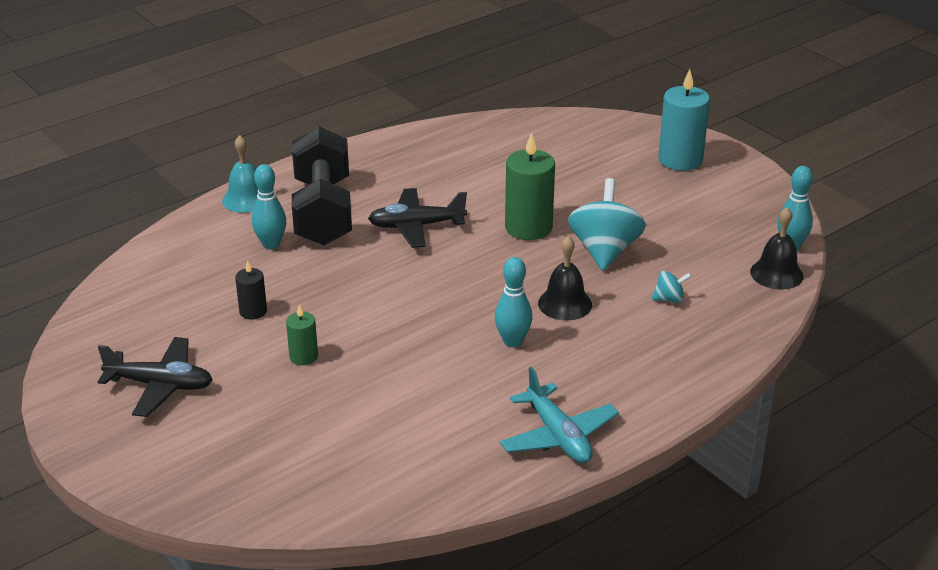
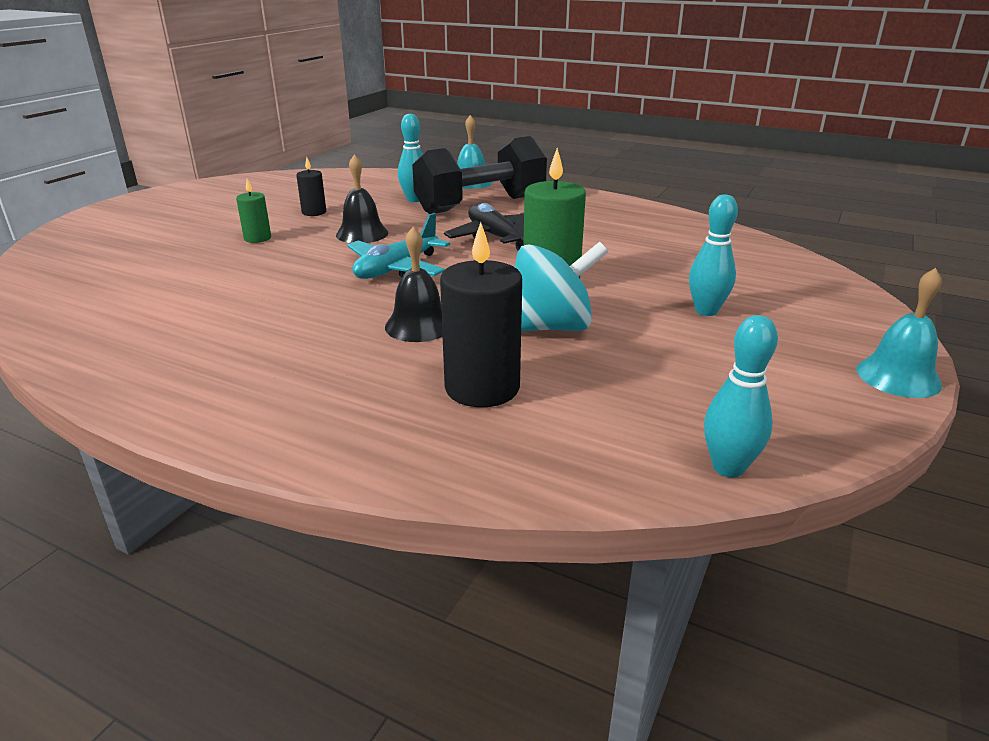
camera: 65 degrees right, 5 degrees down
black plane [98,337,213,417] -> none
turquoise bowling pin [495,257,532,347] -> turquoise bowling pin moved to [689,194,738,316]
turquoise plane [500,367,619,463] -> turquoise plane moved to [347,213,450,279]
turquoise spinning top [651,271,692,303] -> black candle [440,222,522,407]
turquoise candle [658,69,710,171] -> none
black bell [750,207,804,290] -> black bell moved to [336,154,389,243]
none -> turquoise bell [856,268,942,398]

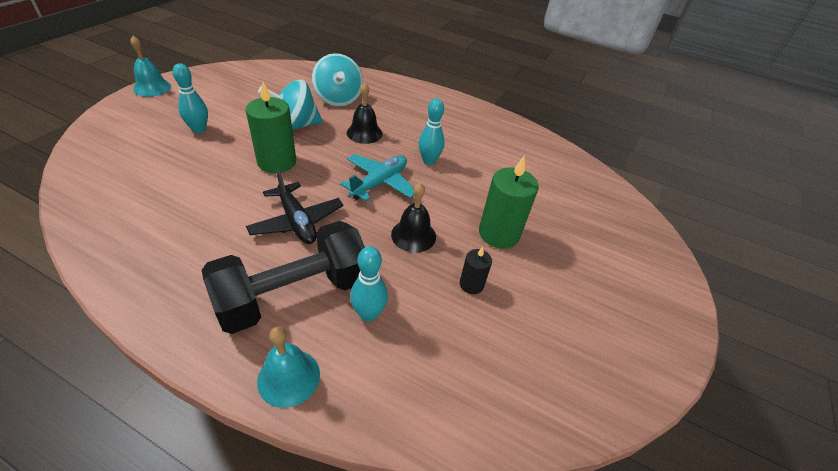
camera: 175 degrees right, 15 degrees up
green candle [236,179,271,243] -> green candle [479,156,539,249], size x1.89
black candle [440,222,522,407] -> turquoise spinning top [312,53,363,107]
turquoise bowling pin [704,315,778,478] -> turquoise bowling pin moved to [419,98,445,165]

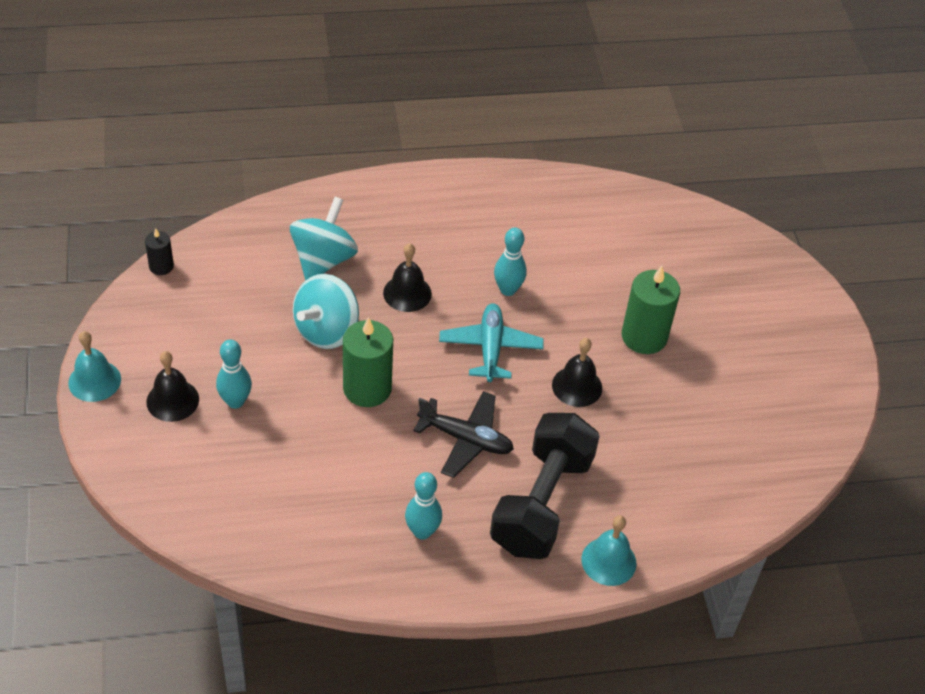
camera: 35 degrees left, 5 degrees up
turquoise spinning top [312,53,363,107] -> turquoise spinning top turned 105 degrees counterclockwise [290,197,358,281]
turquoise bowling pin [350,246,388,322] -> turquoise bowling pin moved to [405,472,442,540]
black candle [460,247,492,294] -> black candle moved to [145,229,174,275]
none -> black bell [146,351,199,422]

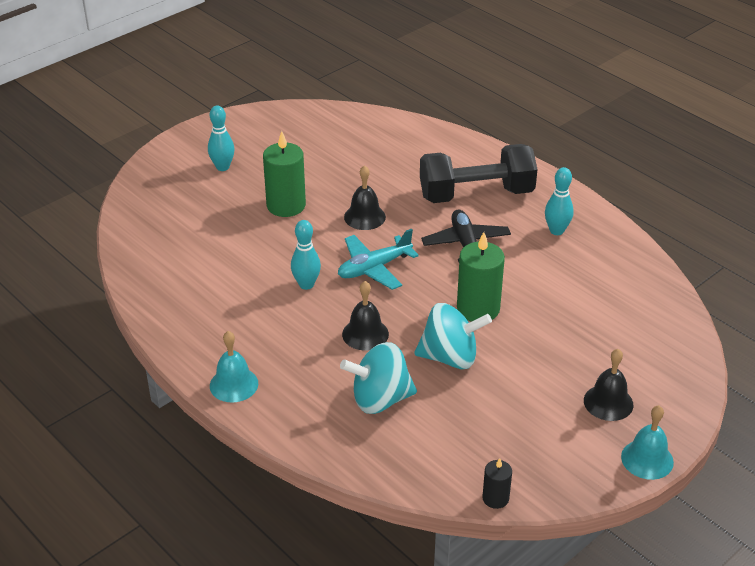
camera: 120 degrees left, 10 degrees down
turquoise bowling pin [216,339,252,409] -> turquoise bowling pin moved to [208,105,235,171]
turquoise bell [581,515,637,586] -> turquoise bell moved to [210,331,258,403]

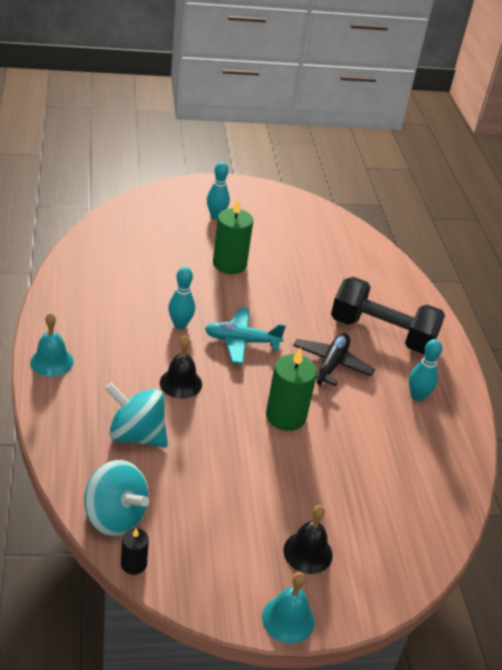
camera: 30 degrees right, 0 degrees up
black bell [344,165,386,230] -> none
turquoise spinning top [414,303,492,369] -> turquoise spinning top moved to [84,460,149,536]

